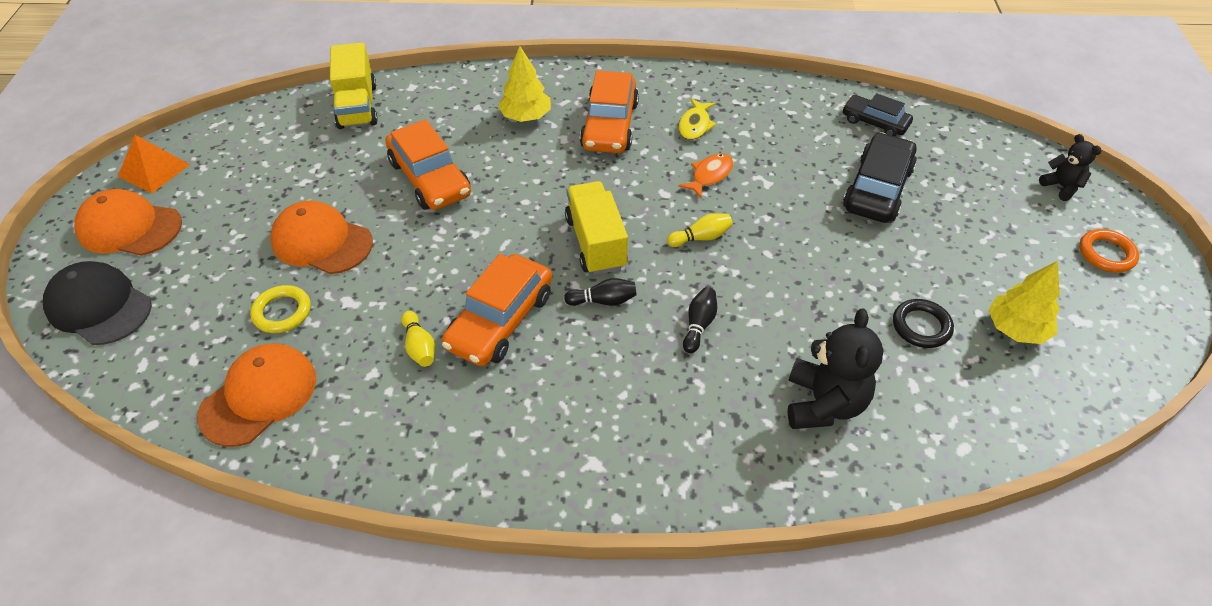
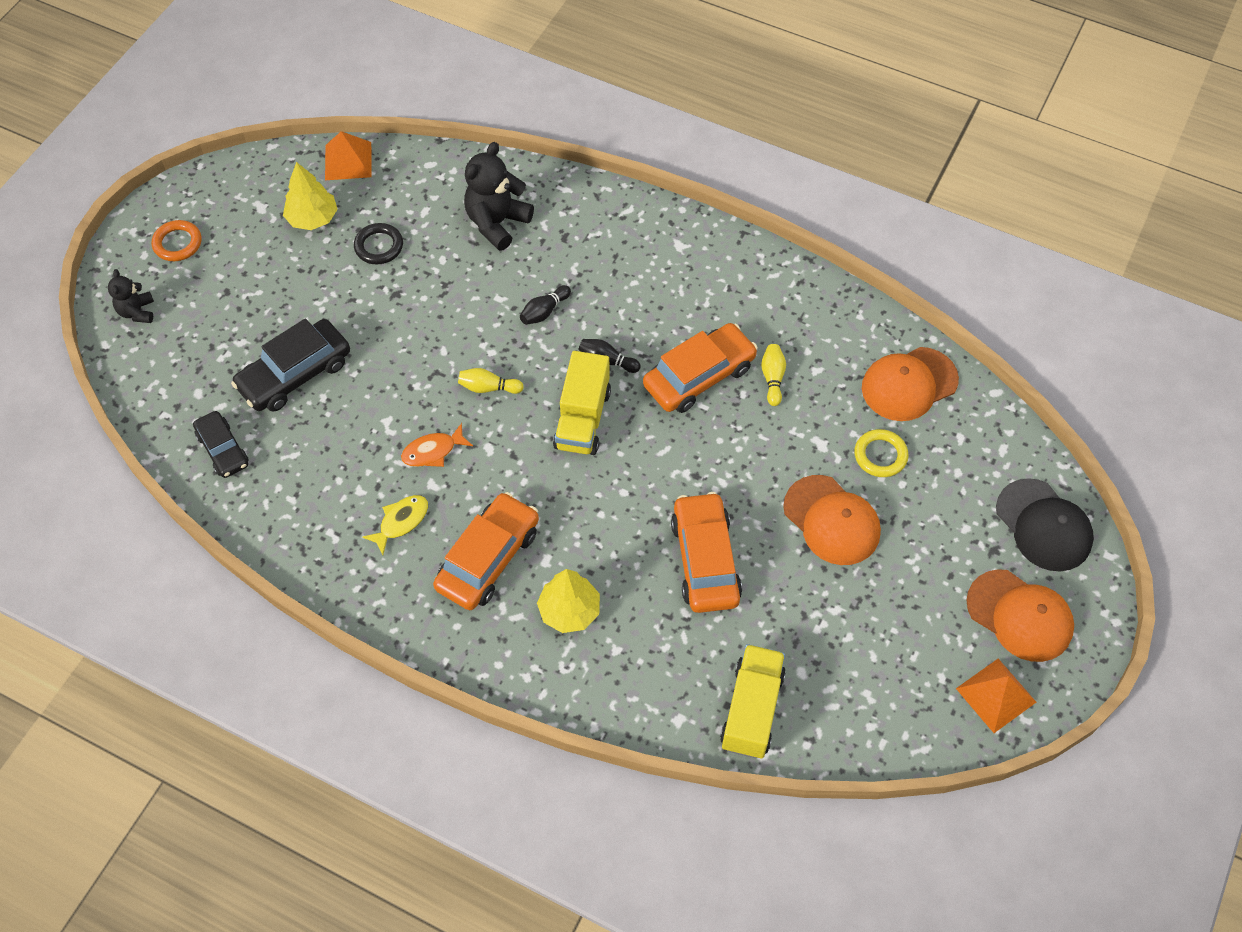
camera: 155 degrees left, 10 degrees up
none -> orange pyramid [325,131,372,180]

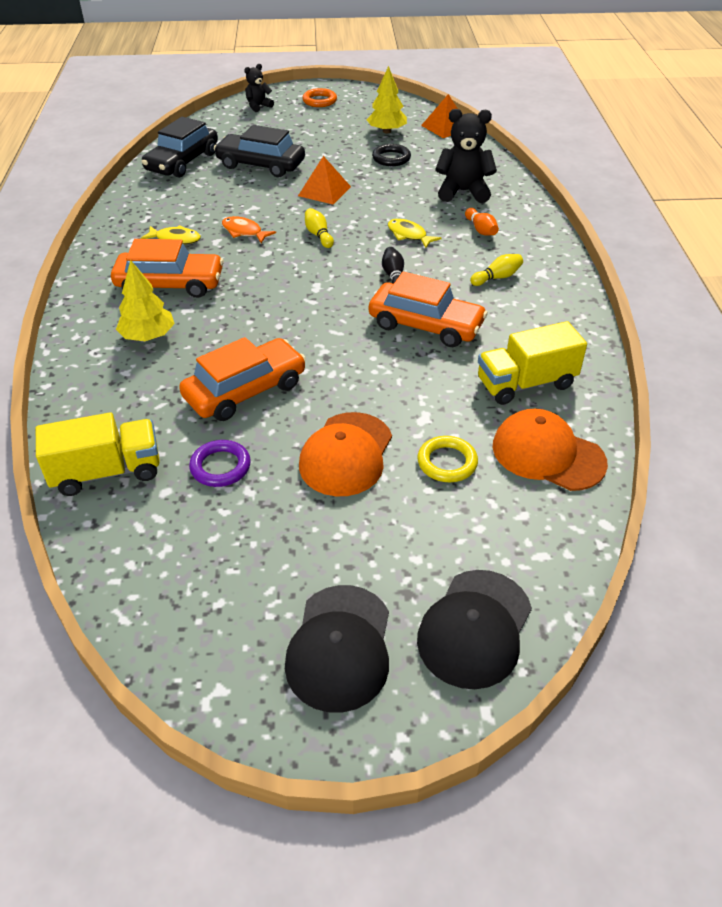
camera: 60 degrees right, 15 degrees down
black car [193,411,249,478] -> black car [141,117,218,178], size x1.62
black bowling pin [520,285,571,325] -> yellow fish [388,219,442,248]
yellow truck [553,351,611,455] -> yellow truck moved to [478,321,587,405]
yellow bowling pin [761,344,786,406] -> yellow bowling pin moved to [470,254,523,286]
orange pyramid [956,659,1036,733] -> orange pyramid moved to [298,156,351,205]
orange cap [966,569,1074,662] -> black cap [285,585,389,713]
none -> purple ring [189,440,251,487]
none -> orange bowling pin [465,208,499,236]

